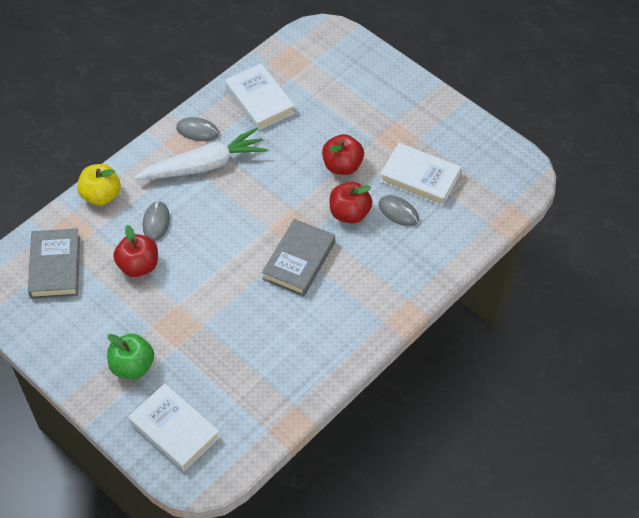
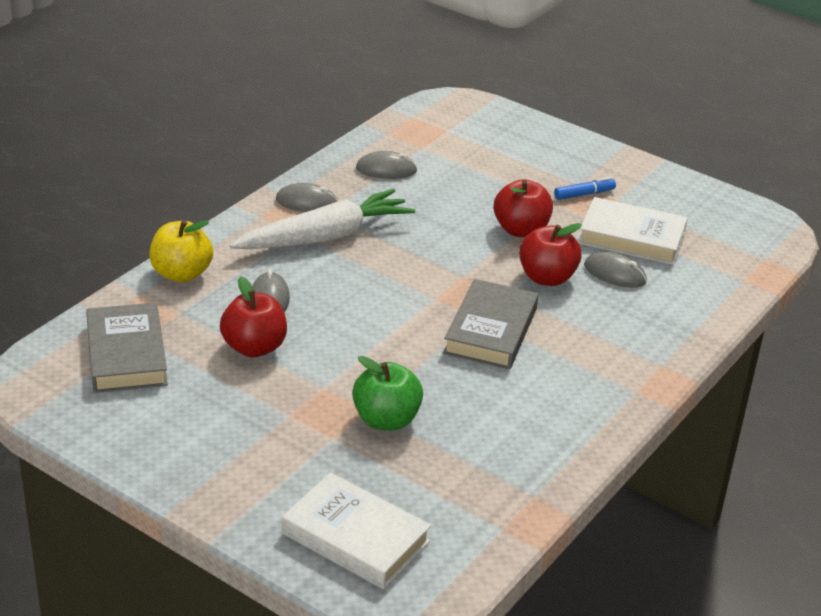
camera: 10 degrees left, 20 degrees down
green apple [107,334,154,379] -> green apple moved to [352,356,423,430]
white book [225,63,295,131] -> grey mouse [356,151,417,179]
none -> blue marker [554,177,616,200]

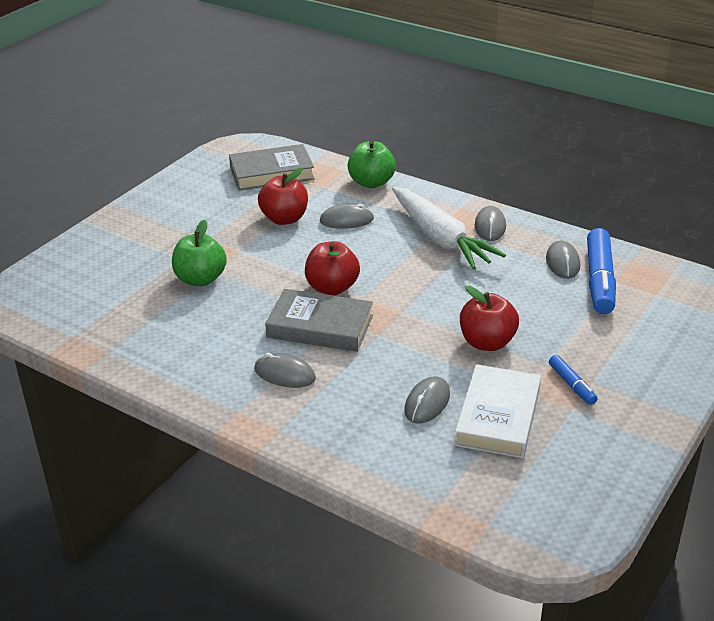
camera: 90 degrees right, 0 degrees up
yellow apple [149,220,213,282] -> green apple [347,141,396,188]
white book [282,473,431,589] -> none
red apple [519,223,582,286] -> red apple moved to [305,241,360,295]
none -> grey mouse [254,353,316,388]
none -> blue marker [587,228,616,314]

